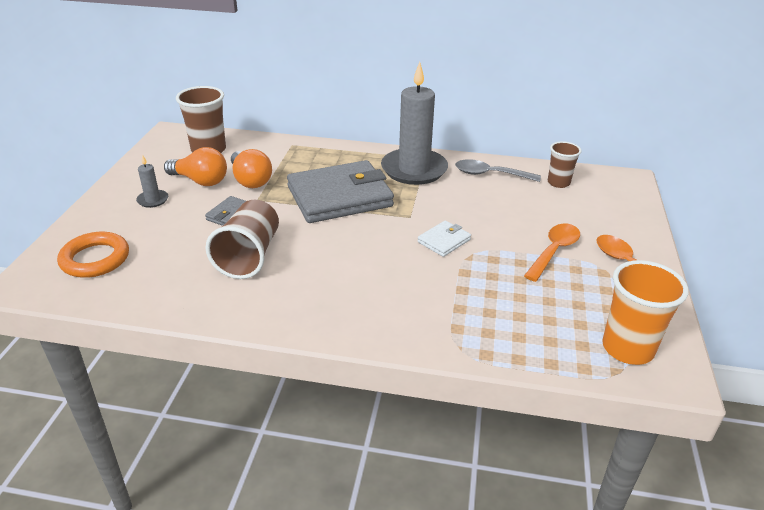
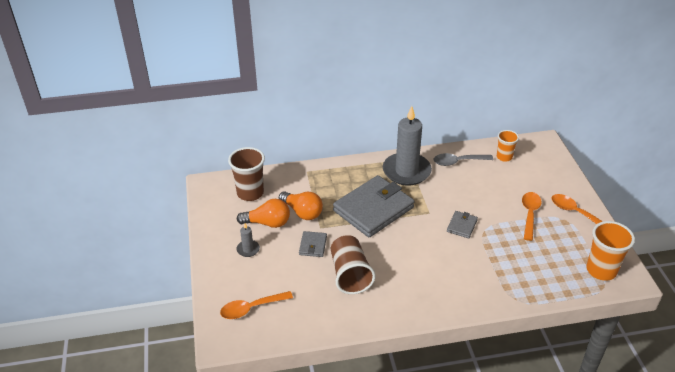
camera: 20 degrees left, 5 degrees up
orange ring [57,232,129,278] -> orange spoon [220,291,293,319]
white wallet [418,221,471,257] -> grey wallet [447,211,478,238]
brown cup [548,141,582,188] -> orange cup [497,130,519,162]

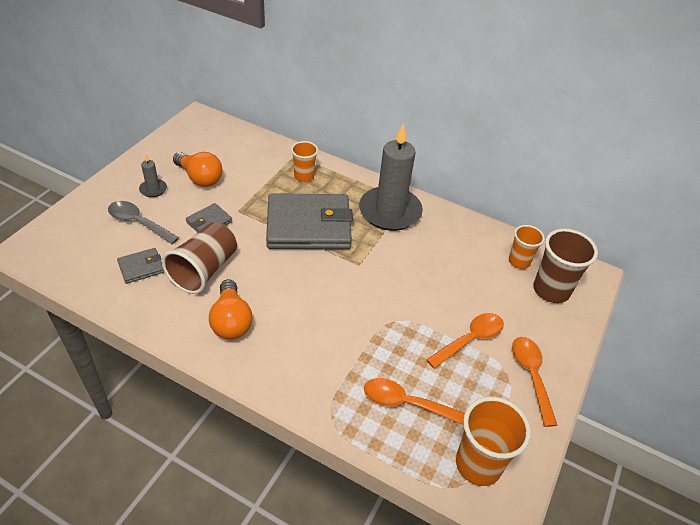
camera: 35 degrees right, 5 degrees up
orange spoon [220,291,293,319] -> orange spoon moved to [364,378,465,425]
brown cup [228,147,265,201] -> brown cup moved to [533,229,598,303]
orange light bulb [279,192,323,220] -> orange light bulb moved to [209,279,252,339]
grey spoon [434,153,493,166] -> grey spoon moved to [108,201,179,244]
grey wallet [447,211,478,238] -> grey wallet moved to [117,248,164,284]
none -> orange cup [291,141,318,182]

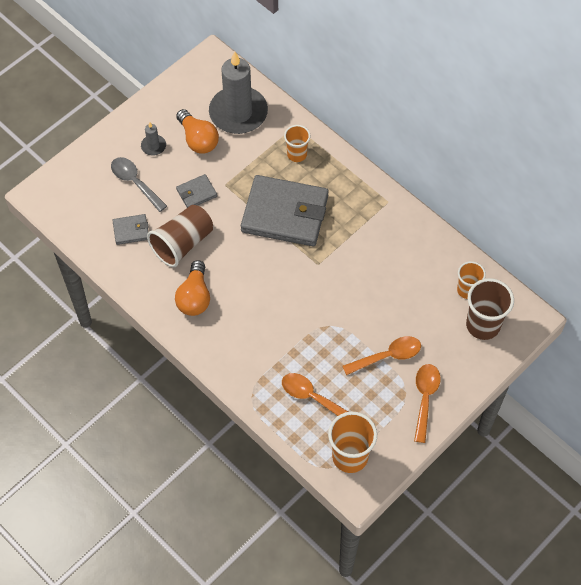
camera: 20 degrees right, 15 degrees up
grey candle [359,123,423,231] -> grey candle moved to [209,52,268,134]

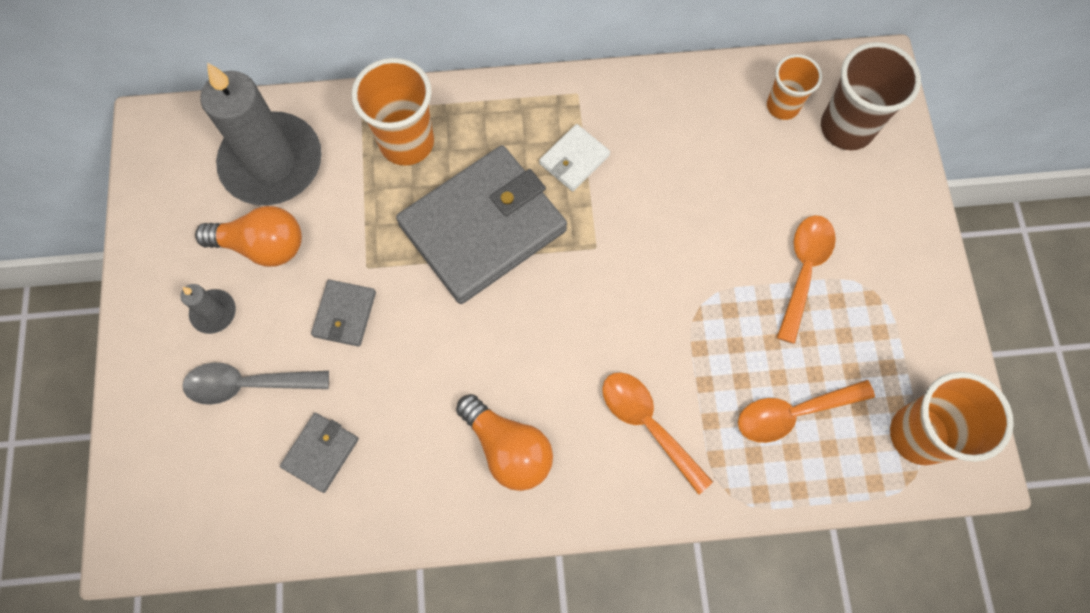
camera: 50 degrees left, 10 degrees up
brown cup [147,205,213,267] -> none
orange cup [284,125,311,162] -> orange cup [351,58,434,166], size x1.61
orange spoon [414,364,440,443] -> orange spoon moved to [602,372,713,494]
none -> white wallet [539,124,610,191]

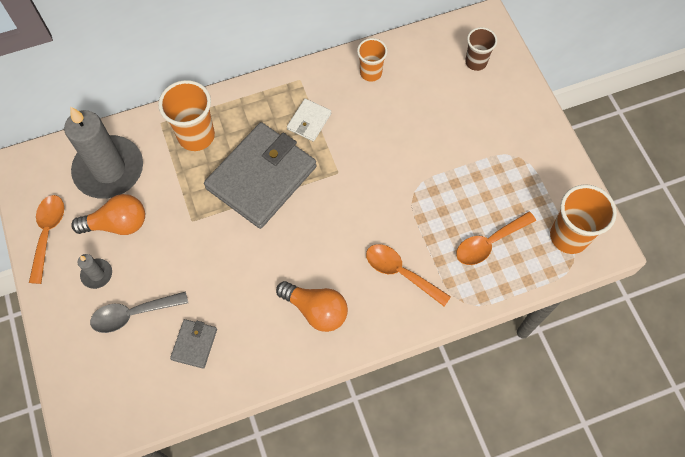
camera: 15 degrees left, 5 degrees down
grey wallet [311,280,376,347] -> none
orange cup [767,54,822,120] -> orange cup moved to [357,38,387,82]
orange spoon [777,215,836,344] -> orange spoon moved to [29,195,64,284]
brown cup [821,42,921,150] -> brown cup [465,27,497,71], size x0.62

